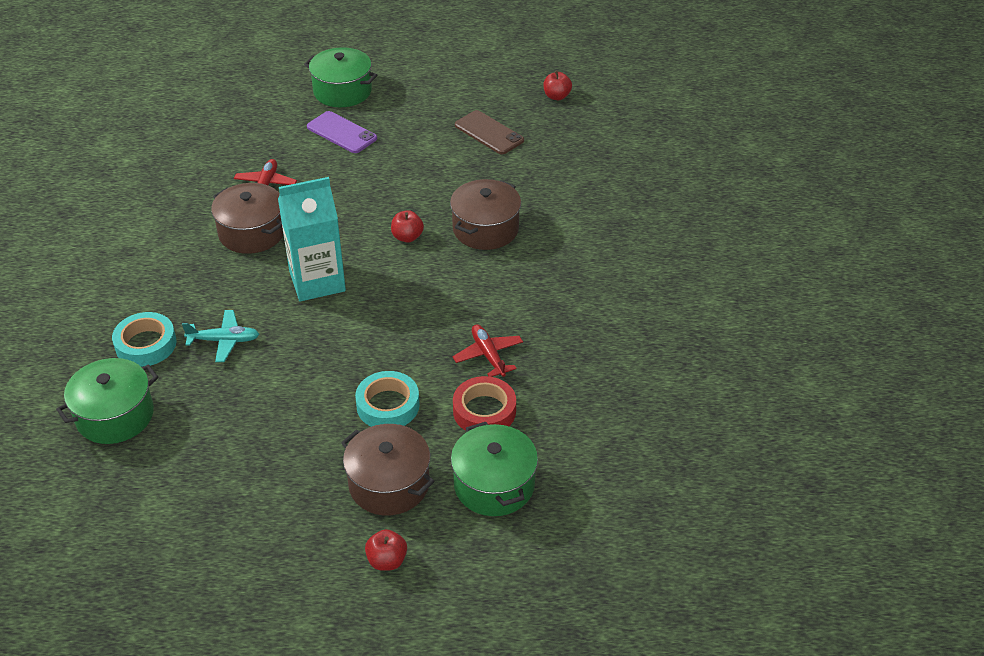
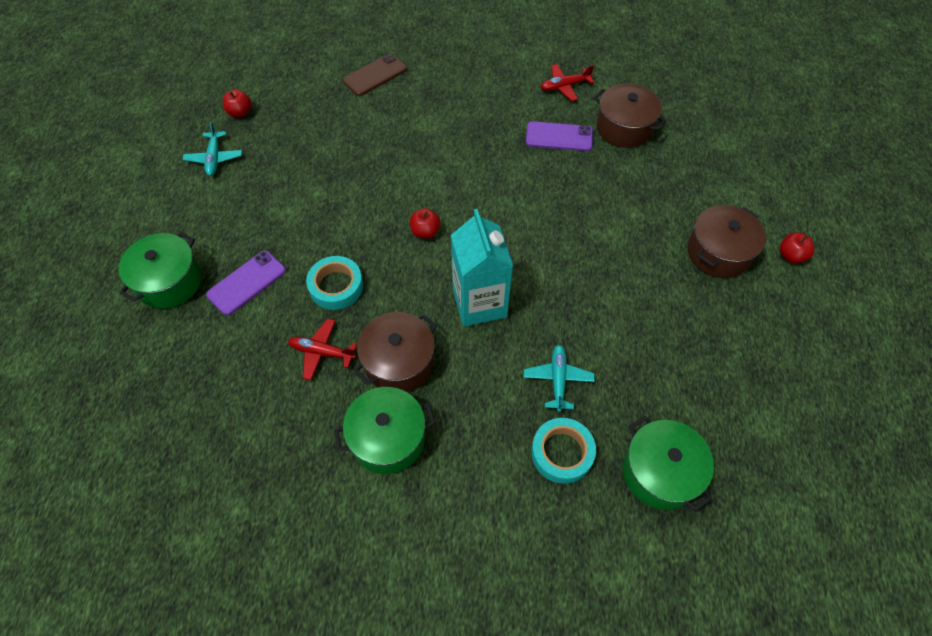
camera: 85 degrees left, 15 degrees up
turquoise tape [355,371,420,427] -> turquoise tape moved to [306,256,363,310]
brown pot [450,179,521,250] -> brown pot moved to [594,83,666,148]
green pot [451,422,538,516] -> green pot moved to [334,387,435,474]
red plane [453,324,523,377] -> red plane moved to [540,64,594,101]
red tape [453,376,516,431] -> none
brown phone [455,110,524,154] -> brown phone moved to [343,53,407,96]
none -> turquoise plane [183,122,242,176]
none -> purple phone [526,121,593,151]

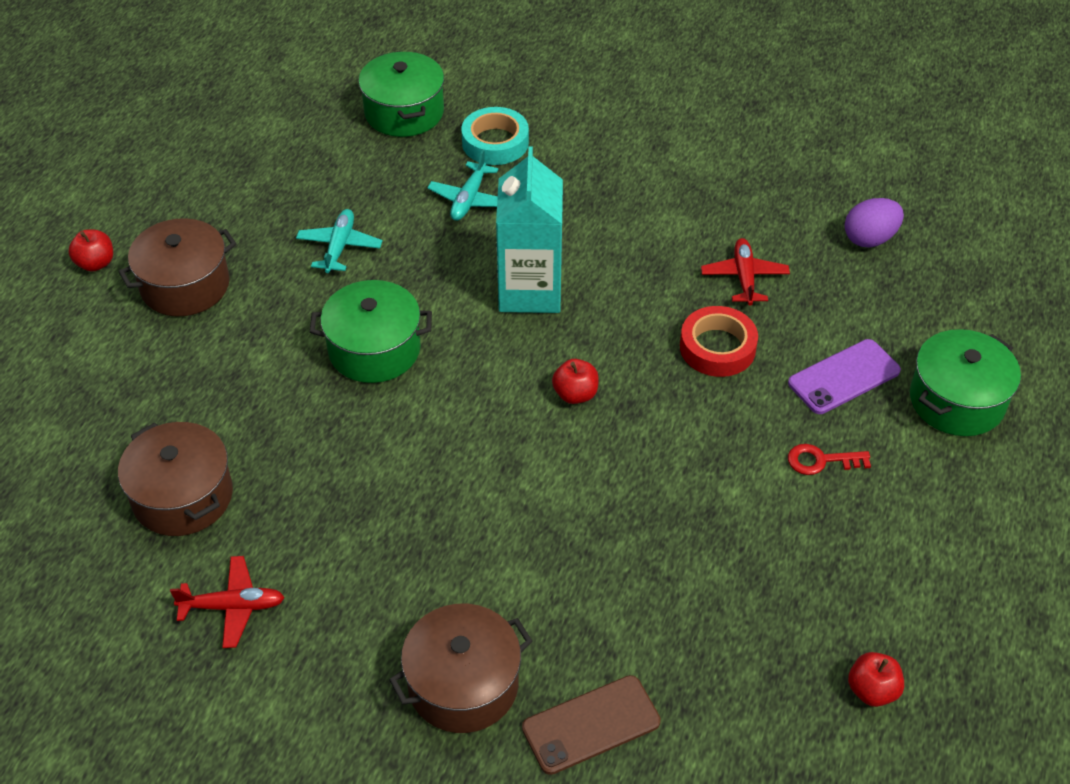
camera: 165 degrees left, 10 degrees down
turquoise plane [183,122,242,176] -> turquoise plane moved to [296,209,382,273]
red plane [288,319,357,380] -> red plane turned 120 degrees counterclockwise [701,238,790,306]
turquoise tape [306,256,363,310] -> red tape [680,306,758,377]
green pot [334,387,435,474] -> green pot moved to [310,280,432,383]
brown pot [354,312,437,392] -> brown pot moved to [389,604,532,733]
purple phone [526,121,593,151] -> none
none -> red key [788,444,871,475]
none -> purple egg [844,198,904,247]

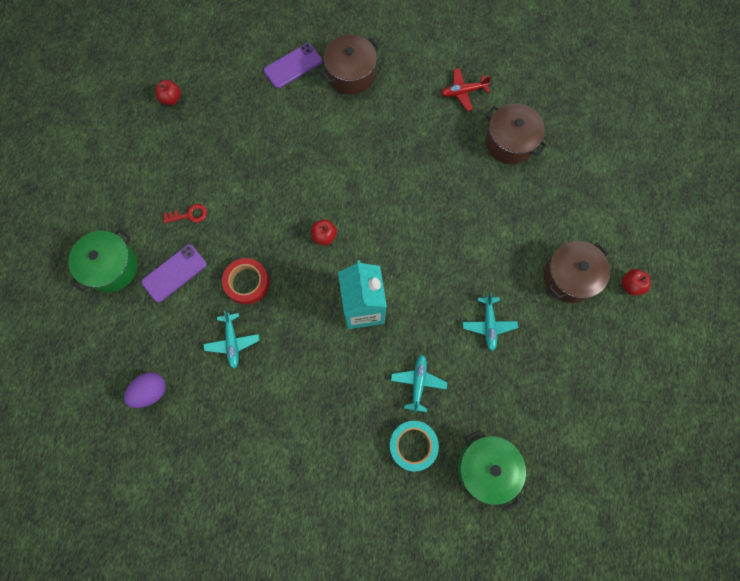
camera: 170 degrees right, 25 degrees up
green pot [310,280,432,383] -> none
brown phone [522,675,661,775] -> purple phone [264,43,322,89]
red plane [701,238,790,306] -> turquoise plane [203,310,260,369]

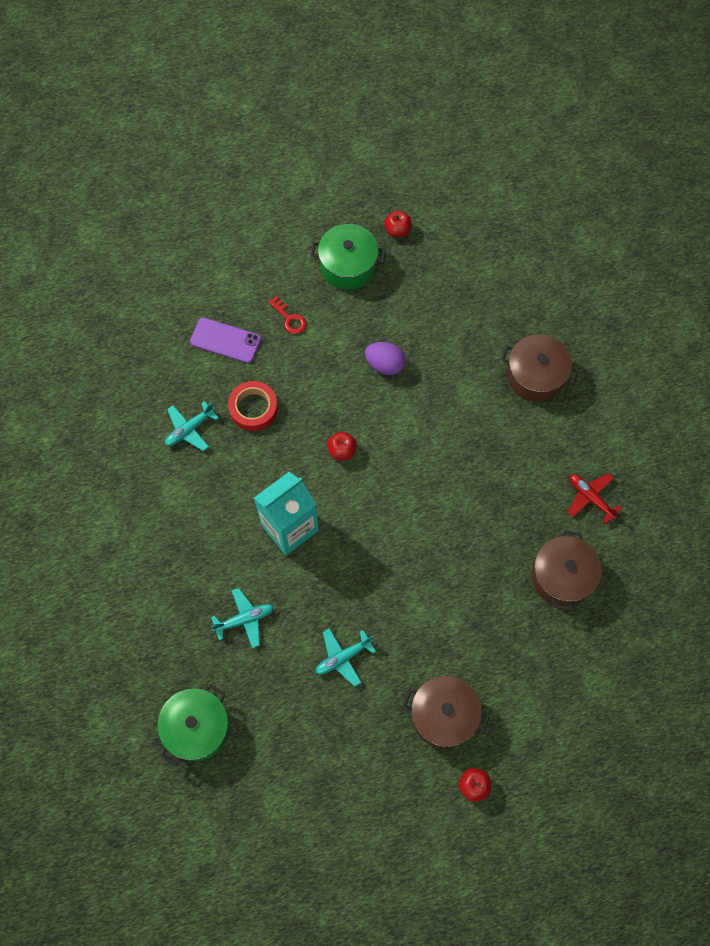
camera: 60 degrees right, 5 degrees down
green pot [68,229,138,292] -> green pot moved to [311,224,386,290]
purple egg [124,372,166,408] -> purple egg moved to [365,342,406,375]
purple phone [264,43,322,89] -> none
turquoise tape [389,421,439,471] -> none

